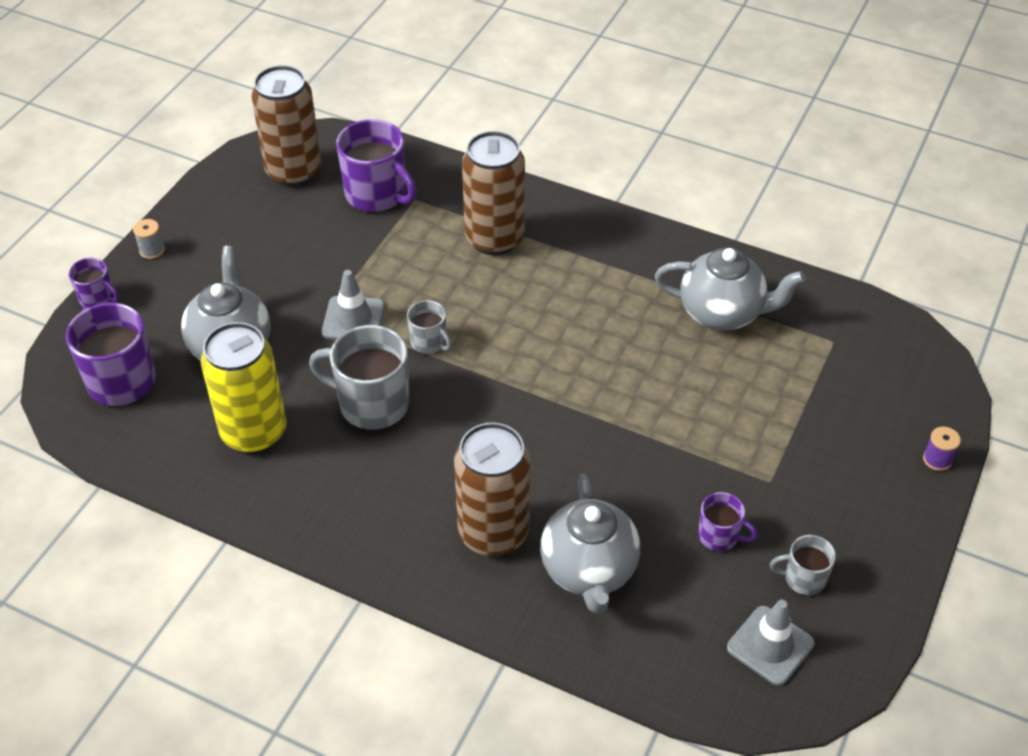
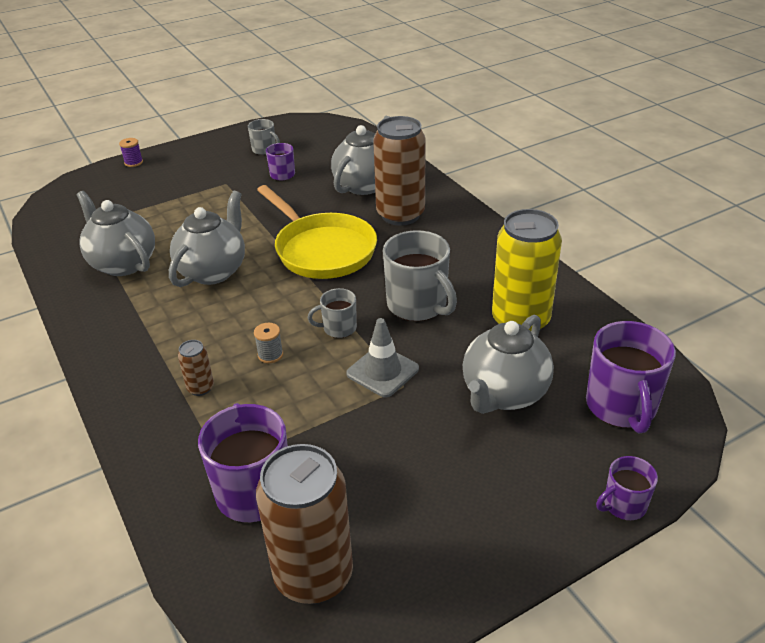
camera: 145 degrees left, 10 degrees down
purple mug [68,257,119,308] -> purple mug turned 90 degrees counterclockwise [596,456,658,520]
grey spool [133,219,165,259] -> grey spool moved to [254,323,283,363]
grey mug [407,300,452,354] -> grey mug turned 90 degrees counterclockwise [308,288,357,338]
brown can [462,131,525,256] -> brown can [178,340,214,396], size x0.43
grey traffic cone [727,600,815,686] -> none
none -> grey teapot [169,191,245,287]
none -> yellow pan [257,185,377,279]

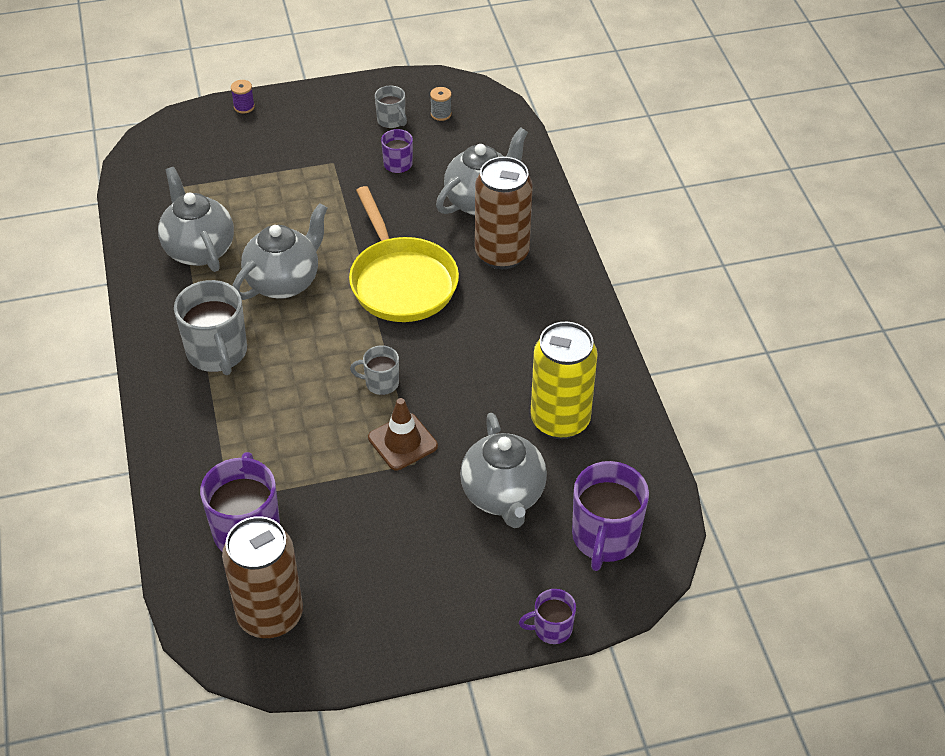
camera: 15 degrees right, 10 degrees up
brown can [178,340,214,396] -> none
grey spool [254,323,283,363] -> grey spool moved to [430,87,452,121]
grey traffic cone [346,318,419,398] -> brown traffic cone [368,398,438,470]
grey mug [383,230,457,321] -> grey mug moved to [174,280,247,375]
grey teapot [463,314,554,414] -> grey teapot turned 60 degrees counterclockwise [460,413,547,528]

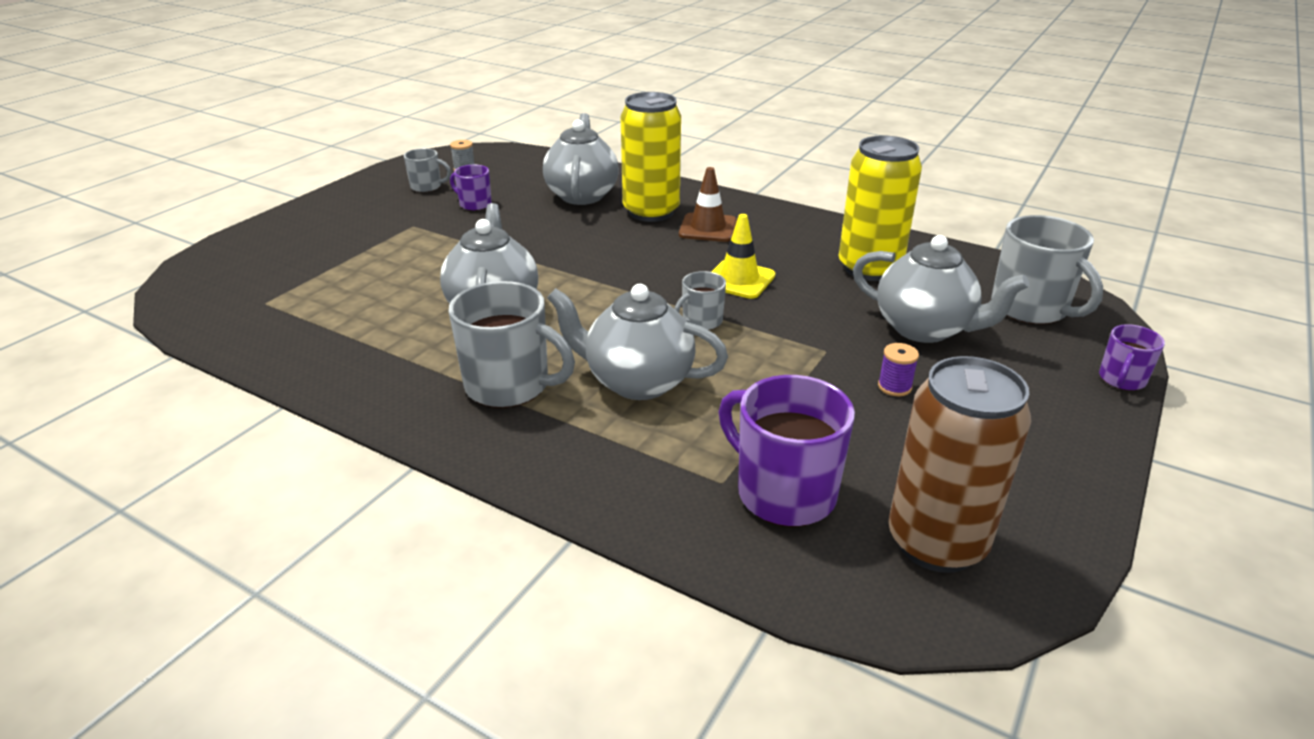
camera: 45 degrees left, 15 degrees down
grey teapot [158,167,234,272] -> grey teapot moved to [547,284,728,400]
purple spool [231,80,255,114] -> purple spool moved to [878,343,919,396]
yellow pan [349,186,459,322] -> none
brown traffic cone [368,398,438,470] -> brown traffic cone moved to [679,167,737,242]
brown can [475,157,533,269] -> yellow can [621,92,681,222]
purple mug [572,461,649,571] -> grey mug [991,215,1103,324]
none -> yellow traffic cone [711,214,775,299]

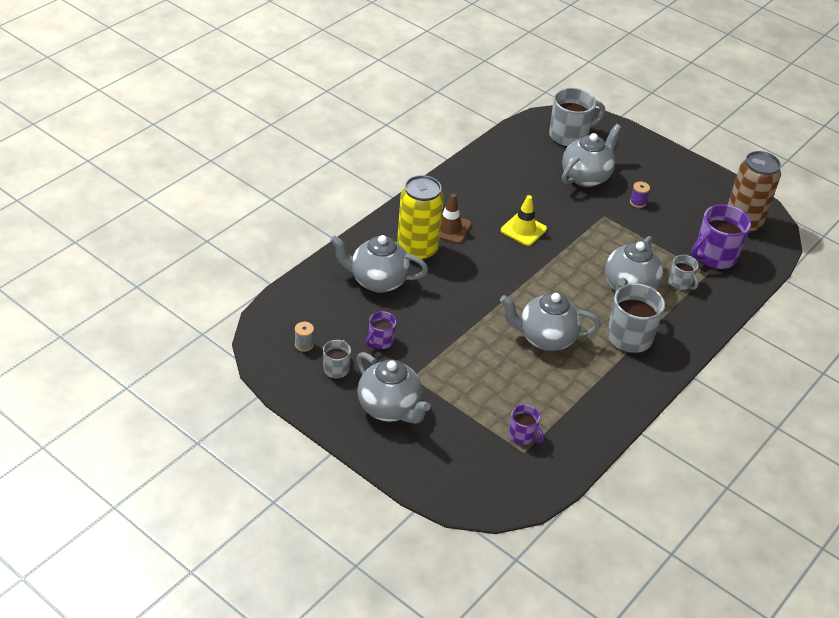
camera: 85 degrees left, 10 degrees up
grey mug [674,271,726,330] -> grey mug moved to [669,255,699,290]
yellow can [839,136,922,281] -> none
purple mug [1099,324,1165,391] -> purple mug moved to [509,405,544,445]
none -> grey teapot [357,352,431,424]

